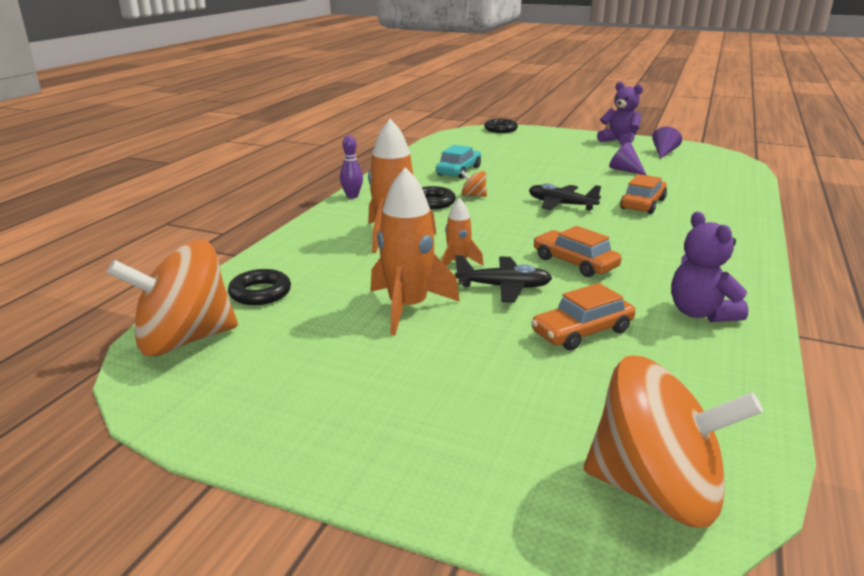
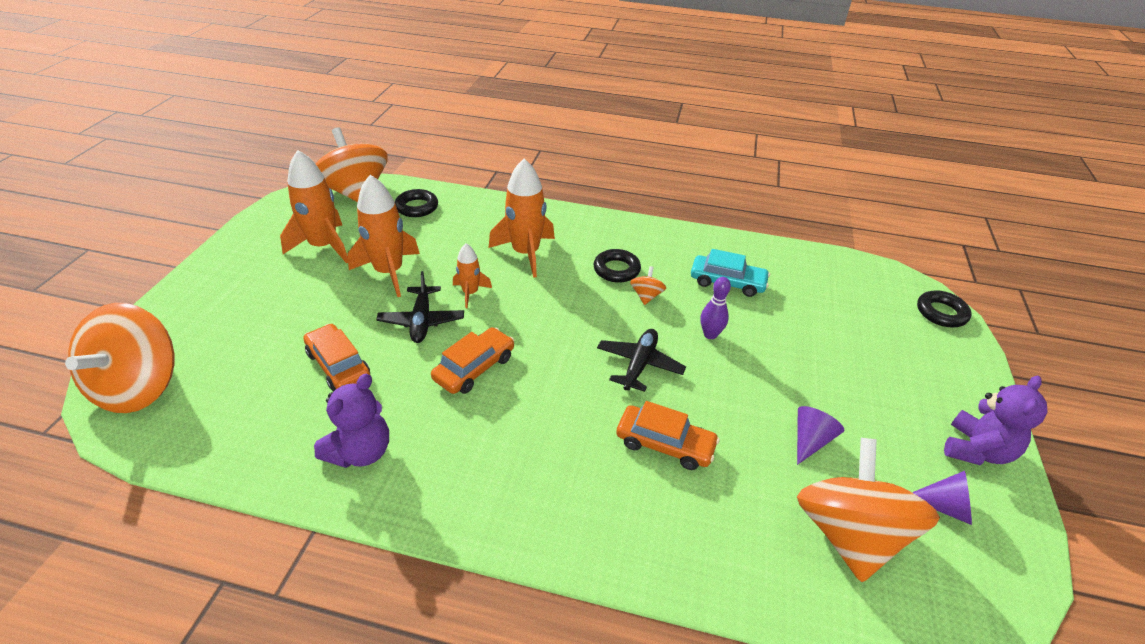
camera: 80 degrees right, 15 degrees up
purple bowling pin [340,136,363,198] -> purple bowling pin moved to [700,277,731,339]
purple teddy bear [671,212,748,322] -> purple teddy bear turned 150 degrees clockwise [314,374,389,468]
none -> orange rocket [280,150,348,264]
none -> orange spinning top [797,438,940,582]

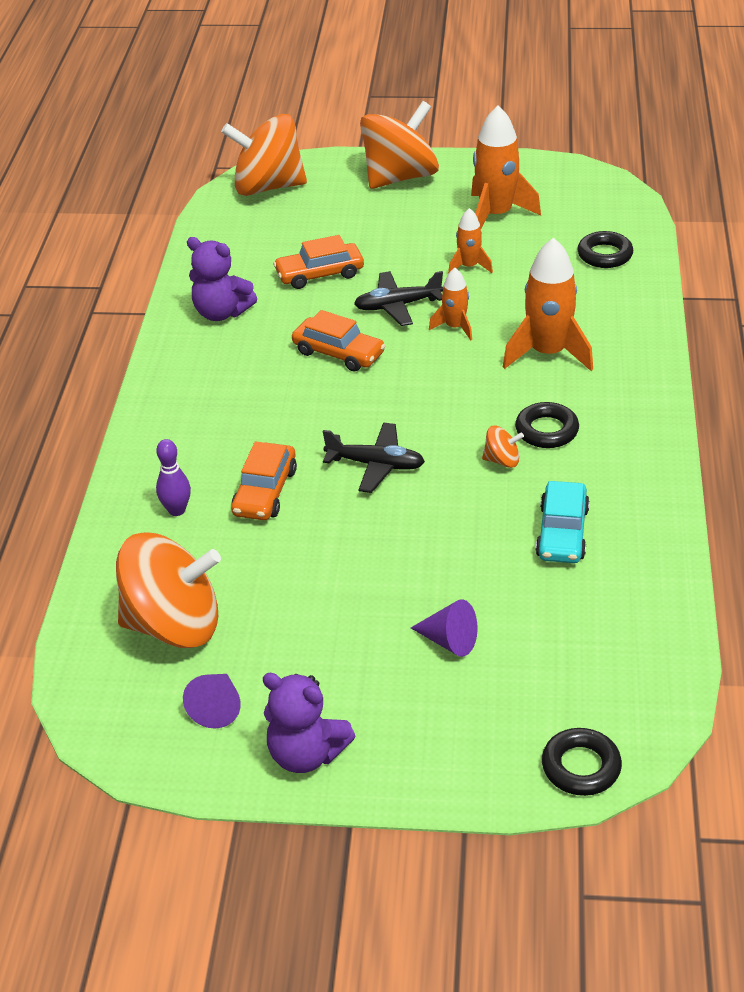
camera: 85 degrees right, 0 degrees up
orange car [303,324,370,391] -> orange car turned 150 degrees counterclockwise [273,235,364,289]
orange spinning top [315,127,388,202] -> orange spinning top moved to [360,101,439,189]
orange rocket [348,175,420,297] -> orange rocket [448,208,493,274], size x0.54
purple bowling pin [700,277,731,339] -> purple bowling pin moved to [156,439,191,516]
purple cone [797,406,844,465] -> purple cone moved to [411,599,478,657]

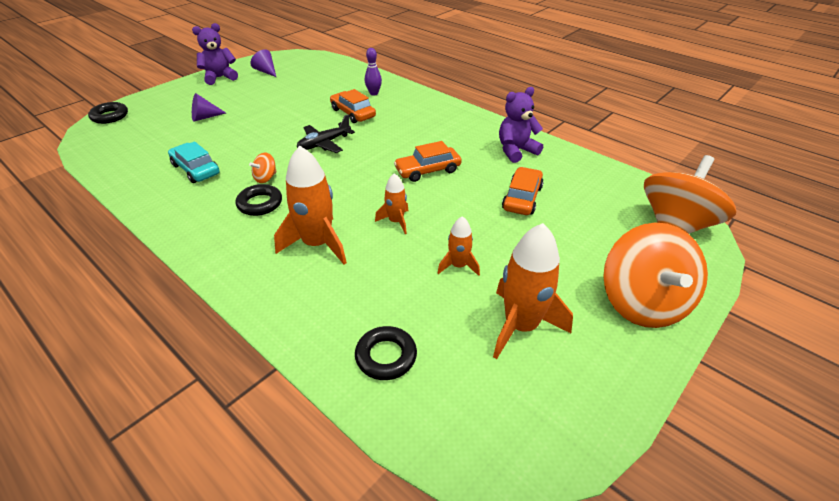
camera: 125 degrees right, 0 degrees up
orange spinning top [116,532,221,648] -> none
black plane [354,271,443,326] -> none

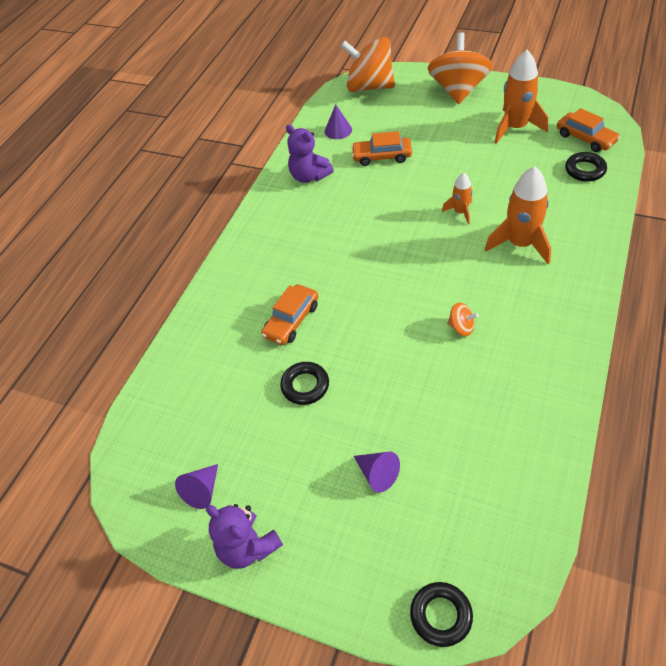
camera: 105 degrees left, 10 degrees up
turquoise car [168,141,219,183] -> none
black ring [236,184,282,216] -> black ring moved to [280,362,329,405]
black plane [297,114,355,153] -> none
purple bowling pin [365,48,382,96] -> none
orange car [394,141,462,182] -> orange car moved to [557,108,620,152]
orange rocket [438,216,480,276] -> none
orange spinning top [603,223,708,328] -> orange spinning top turned 60 degrees counterclockwise [428,32,493,104]
none -> purple cone [325,104,352,139]

